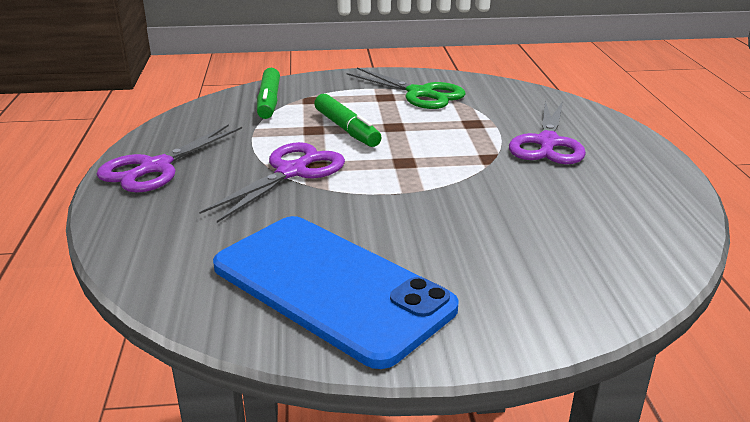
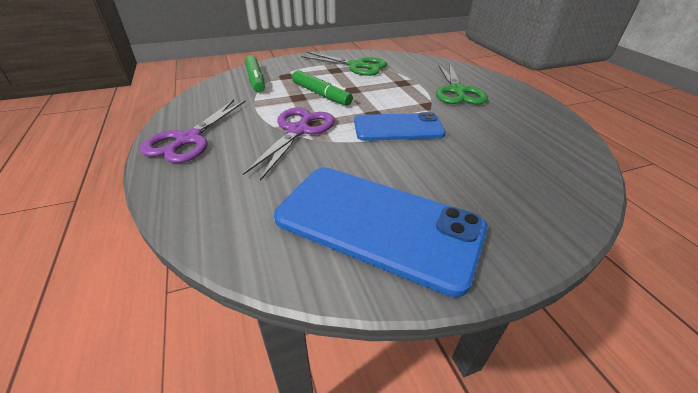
camera: 15 degrees left, 10 degrees up
purple scissors [509,101,586,164] -> green scissors [436,64,488,105]
none -> blue phone [354,112,446,141]

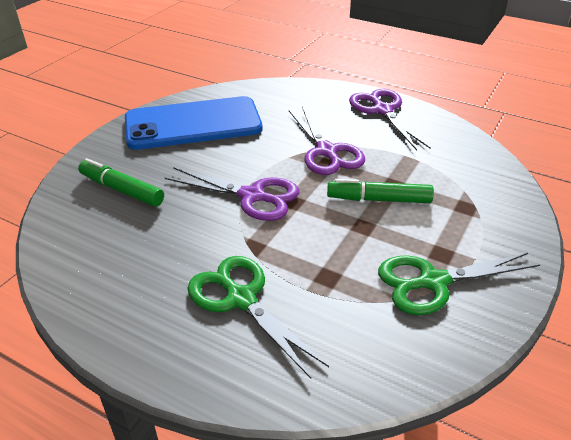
camera: 140 degrees right, 0 degrees up
green marker [245,55,265,93] -> green marker moved to [78,158,164,207]
blue phone [354,112,446,141] -> purple scissors [165,167,299,221]

